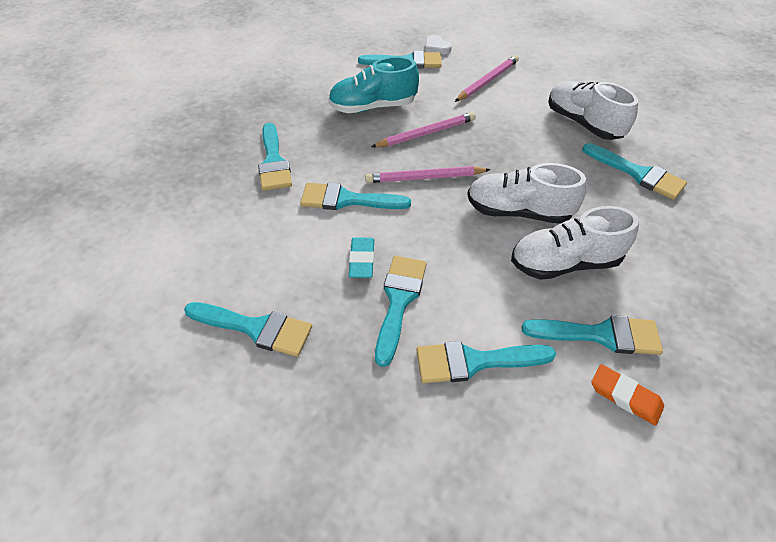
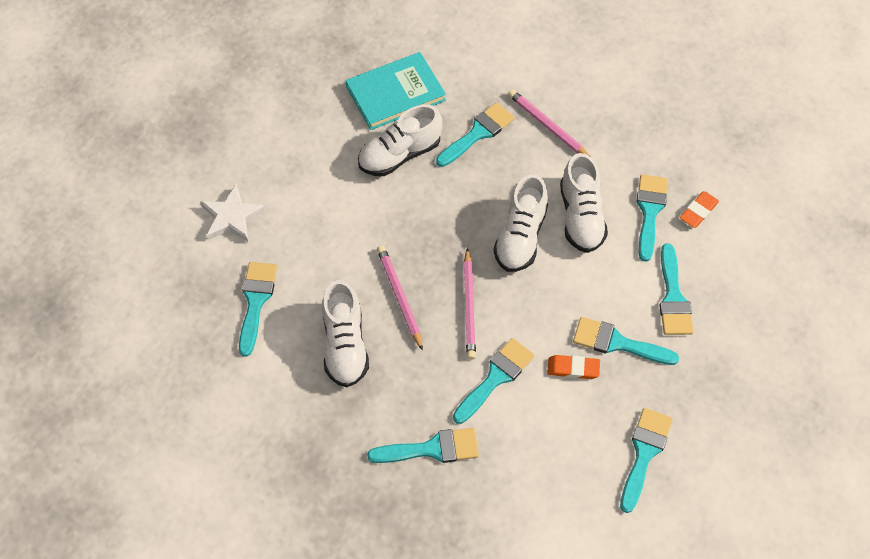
camera: 85 degrees left, 10 degrees up
turquoise brush [300,183,411,210] -> turquoise brush turned 150 degrees counterclockwise [453,338,535,424]
turquoise shoe [328,57,419,113] -> white shoe [322,280,369,387]
turquoise eraser [349,237,374,278] -> orange eraser [547,355,600,379]
white heart [425,35,452,54] -> none
pink pencil [455,55,519,102] -> pink pencil moved to [508,89,590,156]
none -> white star [200,184,266,242]
none -> turquoise book [346,52,446,130]

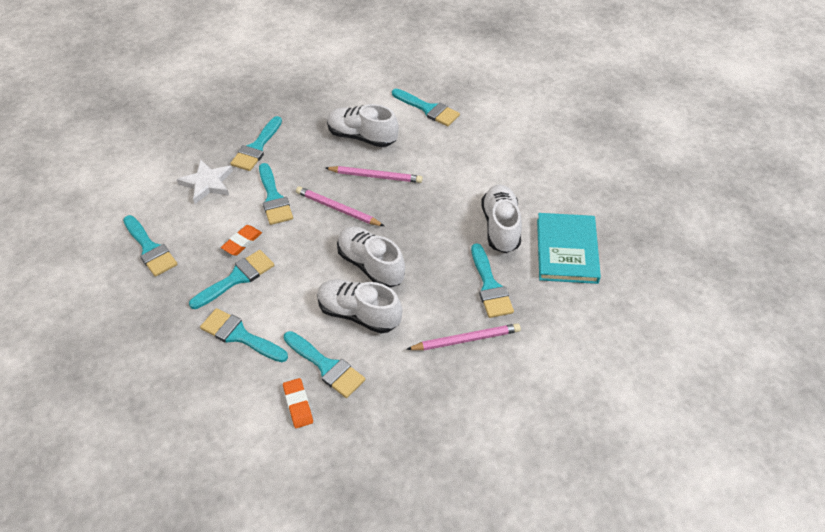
camera: 120 degrees right, 10 degrees down
white star [200,184,266,242] -> white star moved to [177,159,233,204]

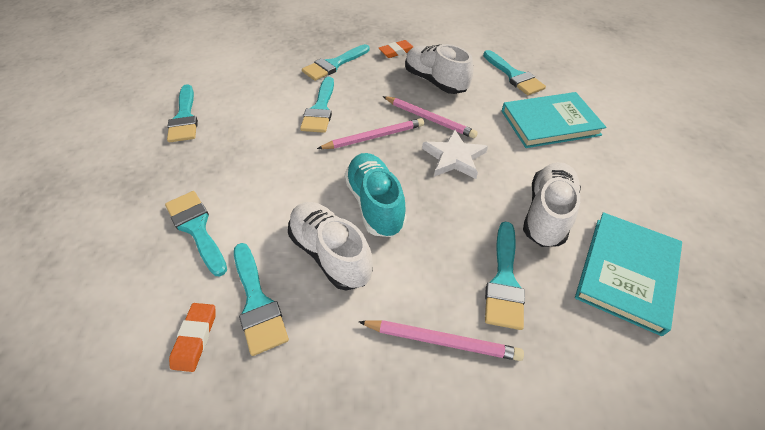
camera: 25 degrees right, 0 degrees up
white star [177,159,233,204] -> white star moved to [422,129,488,179]
turquoise brush [189,250,274,309] -> none
orange eraser [221,225,262,256] -> orange eraser moved to [379,40,413,58]
pink pencil [296,186,384,226] -> pink pencil turned 105 degrees clockwise [317,118,424,149]
white shoe [337,226,405,288] -> turquoise shoe [344,153,407,237]
none -> turquoise book [502,92,606,148]

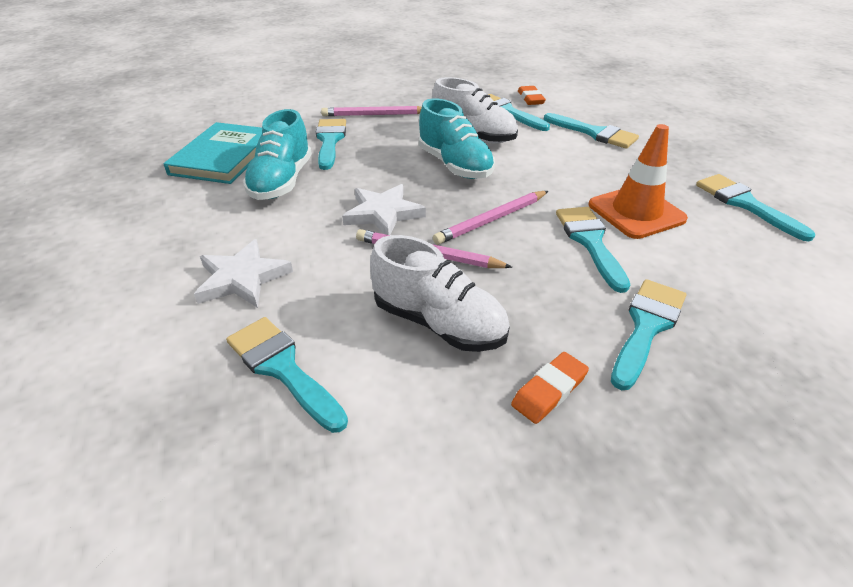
camera: 165 degrees right, 10 degrees down
turquoise book [502,92,606,148] -> white star [194,239,293,308]
white shoe [523,162,581,247] -> turquoise shoe [243,109,312,200]
none -> orange traffic cone [589,124,688,239]

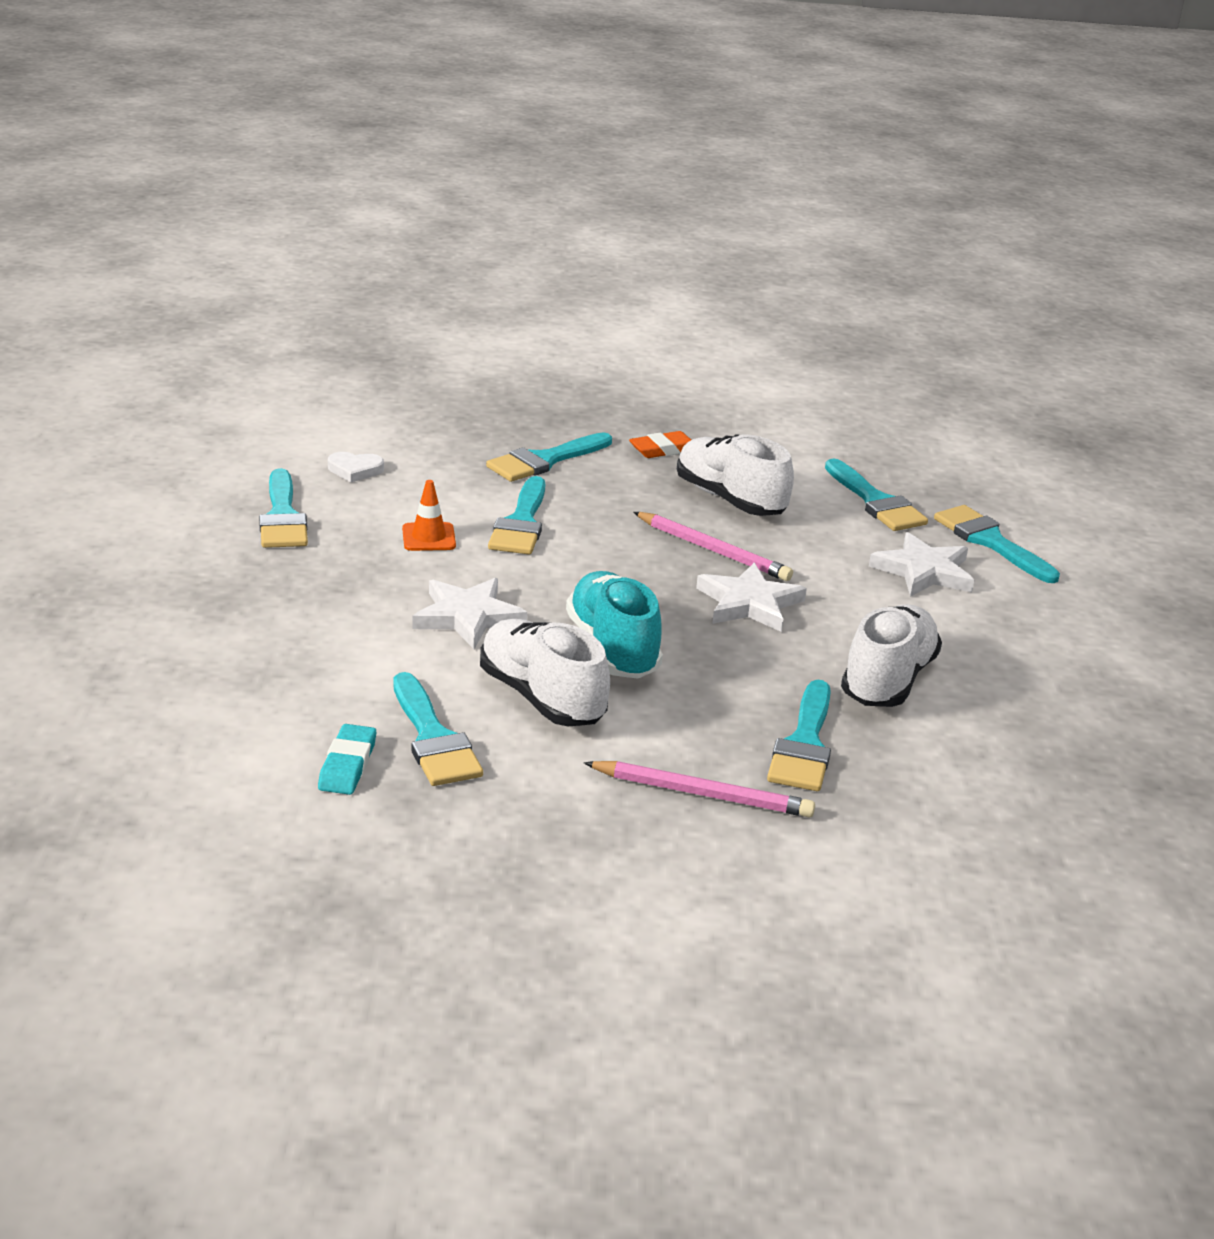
camera: 165 degrees left, 10 degrees down
turquoise book [163,122,262,184] -> none
turquoise shoe [243,109,312,200] -> white shoe [841,604,942,707]
pink pencil [433,191,548,245] -> none
orange eraser [518,86,546,105] -> turquoise eraser [318,724,376,795]
turquoise brush [544,113,639,149] -> turquoise brush moved to [934,505,1060,583]
orange traffic cone [589,124,688,239] -> orange traffic cone [402,480,456,551], size x0.54
none -> white heart [328,452,384,482]
none -> white star [412,578,527,649]

